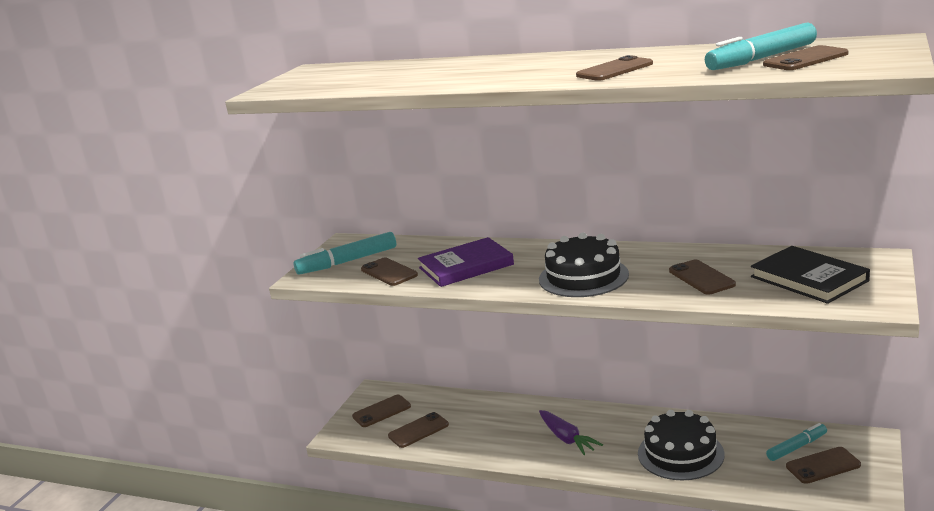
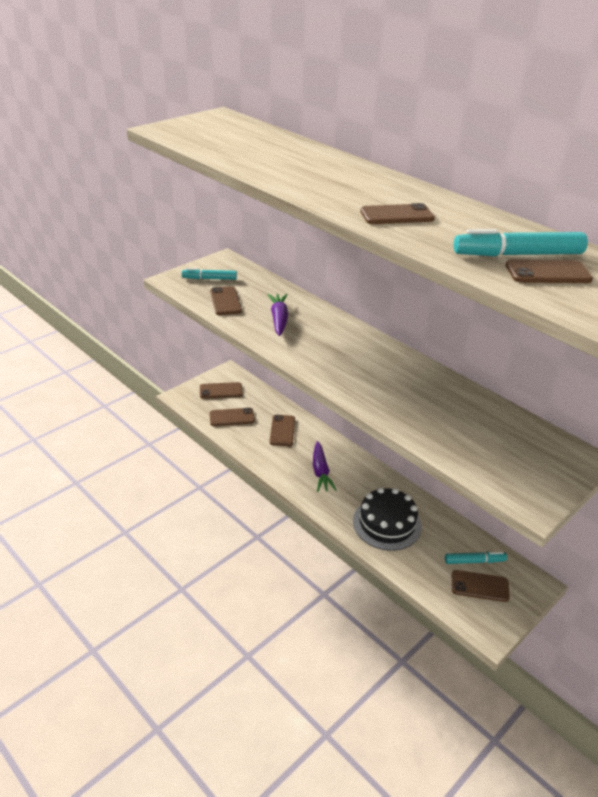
camera: 20 degrees right, 15 degrees up
turquoise marker [294,232,396,275] -> turquoise marker [182,268,237,280], size x0.65
purple book [418,237,514,287] -> purple carrot [267,294,288,336]
black cake [539,233,629,297] -> none
brown phone [669,260,736,294] -> brown phone moved to [269,415,295,446]
black book [751,246,870,304] -> none

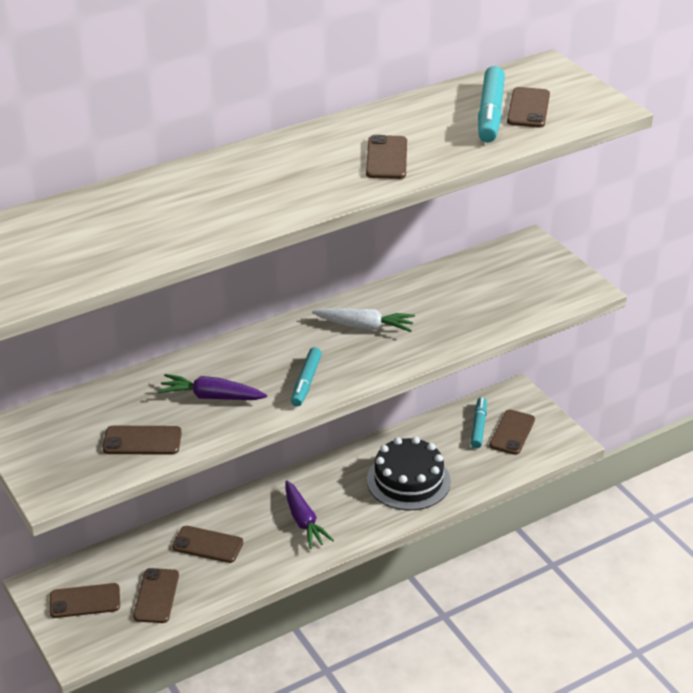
camera: 75 degrees left, 0 degrees up
turquoise marker [182,268,237,280] -> turquoise marker moved to [291,347,322,406]
brown phone [200,382,243,399] -> brown phone turned 75 degrees clockwise [50,583,120,618]
purple carrot [313,441,336,492] -> purple carrot turned 60 degrees clockwise [285,481,334,549]
none -> white carrot [312,308,415,332]

